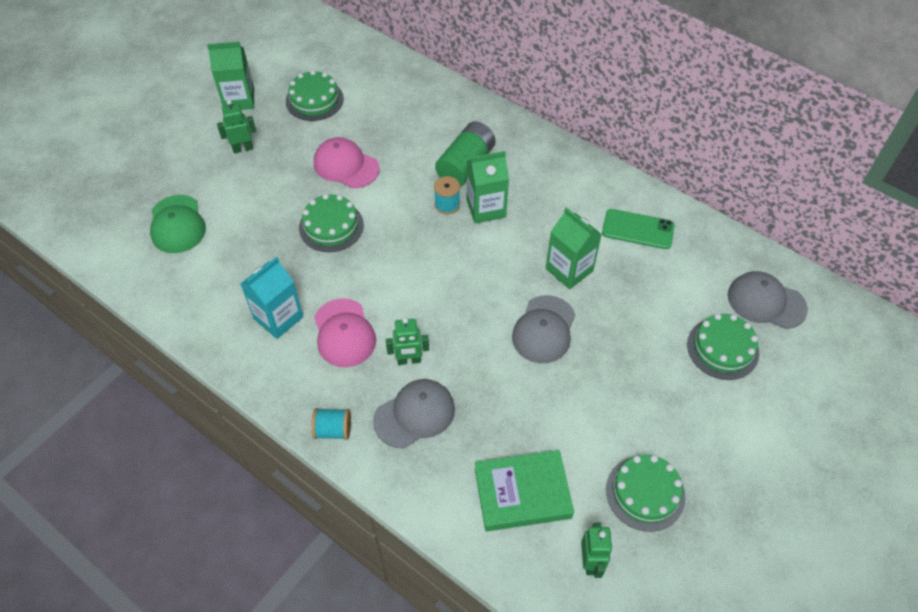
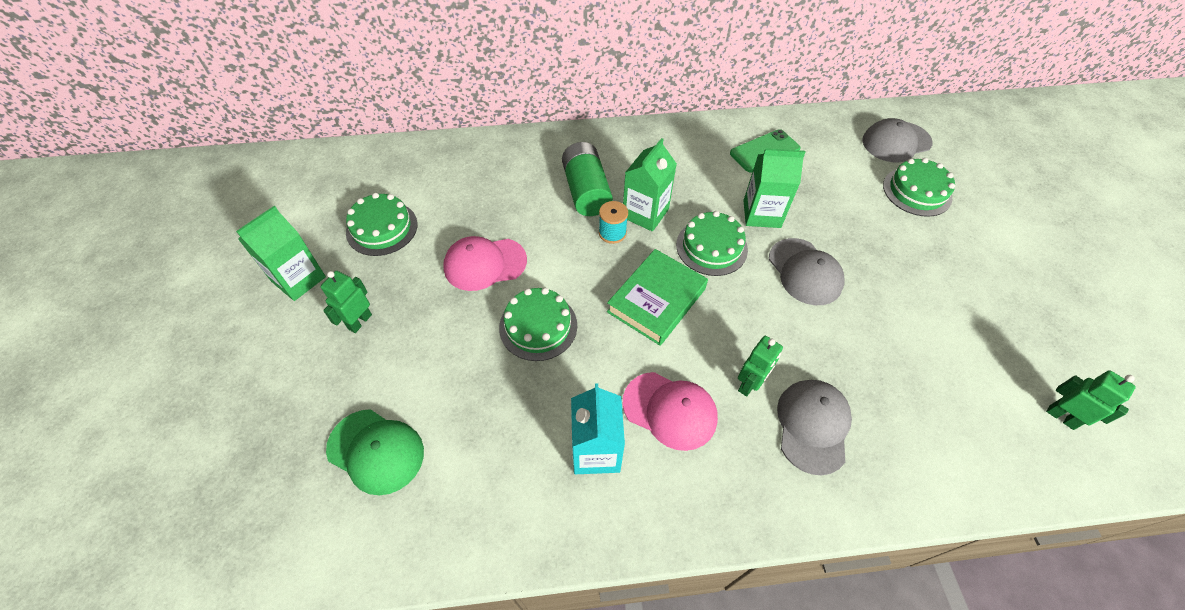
camera: 45 degrees left, 0 degrees up
turquoise spool [311,408,351,440] -> none
green book [475,450,574,532] -> green book moved to [607,249,708,346]
green cake [606,454,685,532] -> green cake moved to [676,211,748,276]

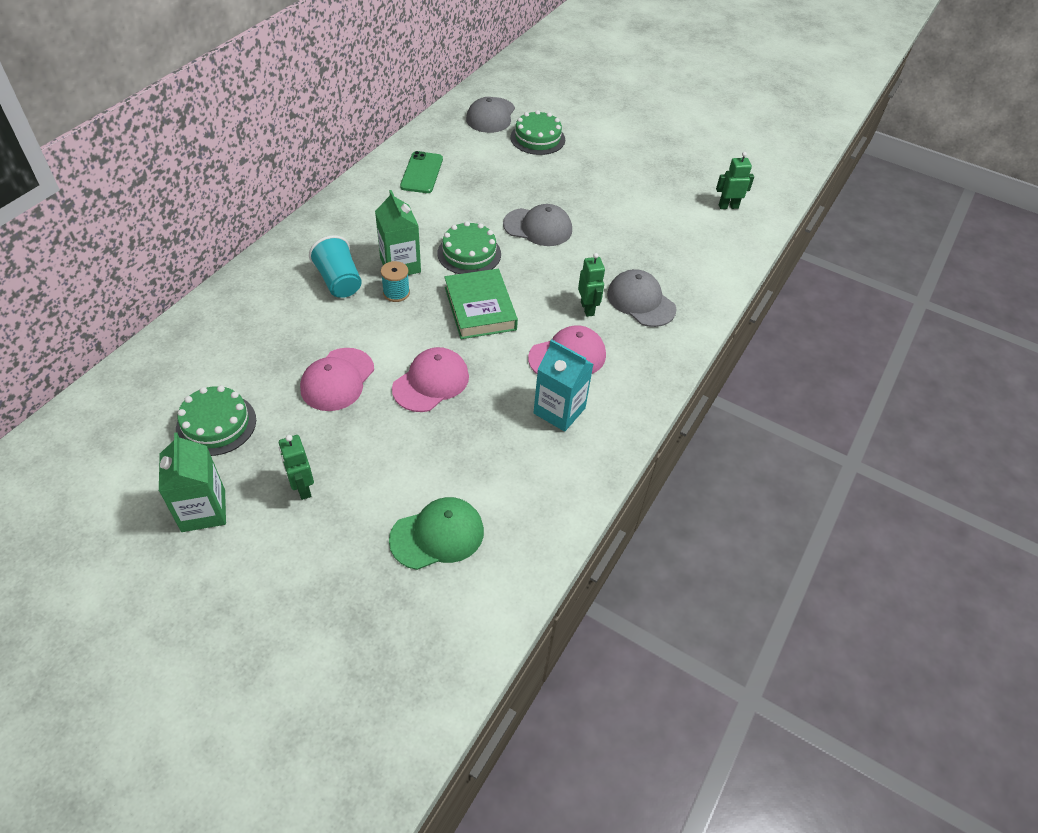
camera: 55 degrees left, 5 degrees down
green cake [499,288,577,361] -> pink cap [392,347,469,412]
green battery [562,142,613,216] -> turquoise cup [309,235,362,298]
green carton [743,148,806,228] -> none

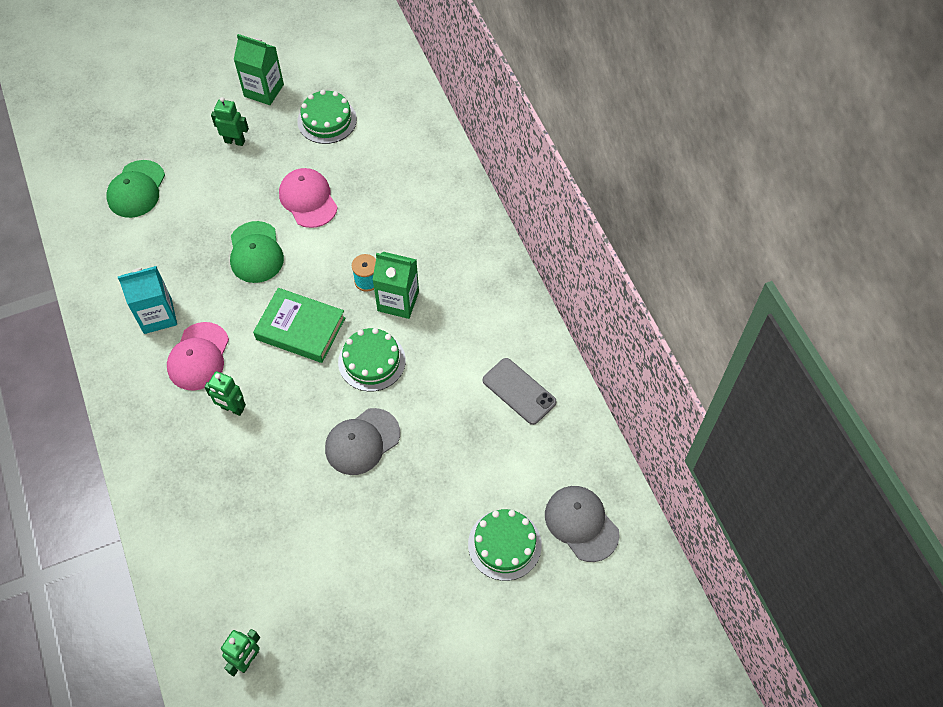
camera: 130 degrees right, 10 degrees up
turquoise cup [309,235,362,298] -> none
pink cap [392,347,469,412] -> green cap [230,221,284,283]
green phone [400,151,443,193] -> grey phone [483,358,557,425]
grey cap [607,269,676,327] -> none

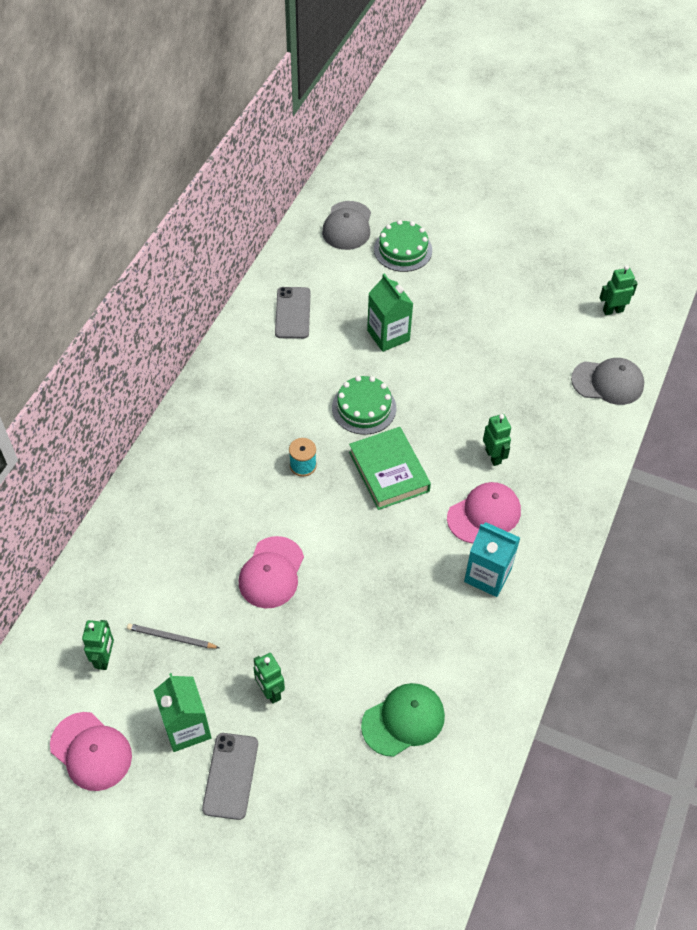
camera: 135 degrees left, 5 degrees down
green cap [230,221,284,283] -> none
green cake [297,90,357,144] -> grey pencil [127,623,220,648]
grey cap [325,408,400,475] -> grey cap moved to [571,358,644,405]
green carton [373,252,419,319] -> green carton moved to [367,273,413,352]
none -> pink cap [50,712,132,791]
none -> green robot [82,620,114,670]
none -> grey phone [202,733,258,820]

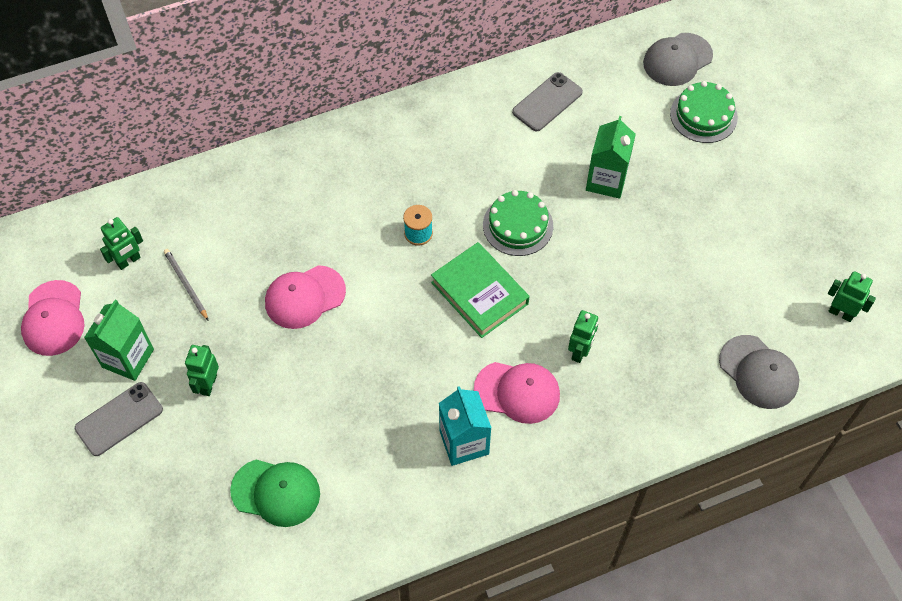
camera: 45 degrees right, 5 degrees up
green book [349,427,431,510] -> green book turned 60 degrees counterclockwise [431,242,530,338]

